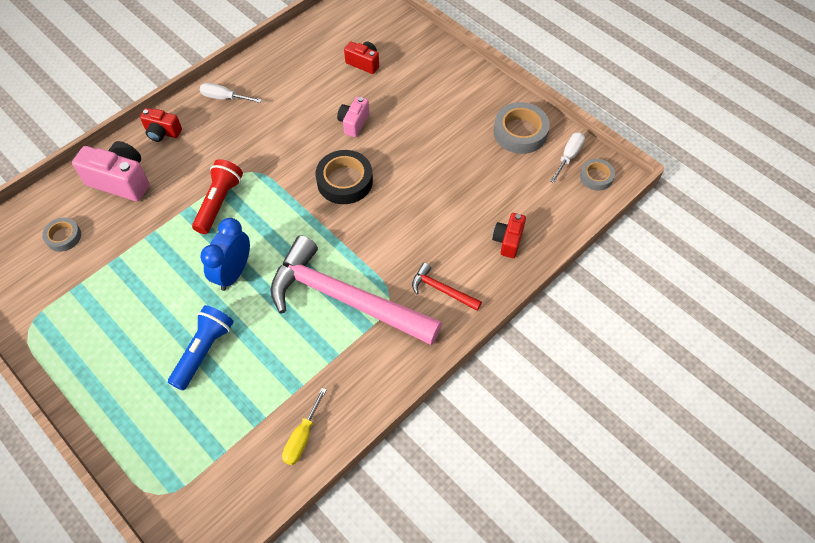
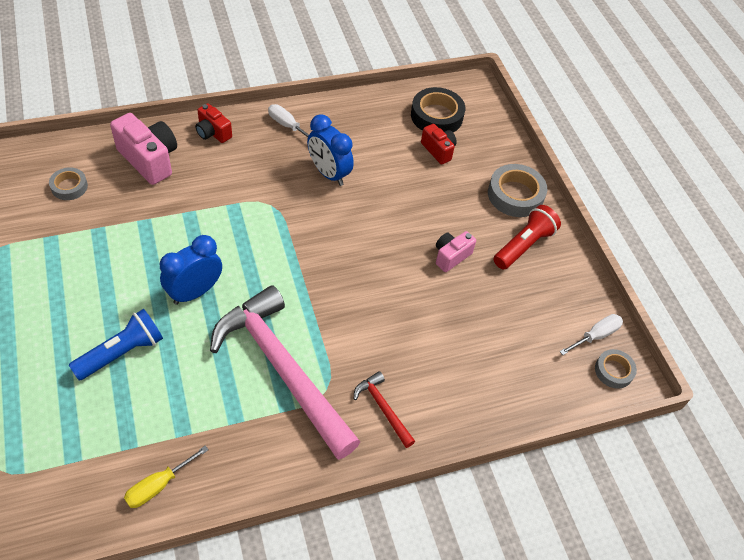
camera: 20 degrees right, 5 degrees down
red flashlight [192,159,243,234] -> red flashlight moved to [493,205,561,270]
black tape [316,150,373,204] -> black tape moved to [411,87,465,132]
pink camera [337,96,370,137] -> pink camera moved to [436,231,476,272]
red camera [492,213,526,258] -> none
grey tape [494,102,550,154] -> grey tape moved to [488,164,547,217]
none -> blue clock [307,114,354,186]

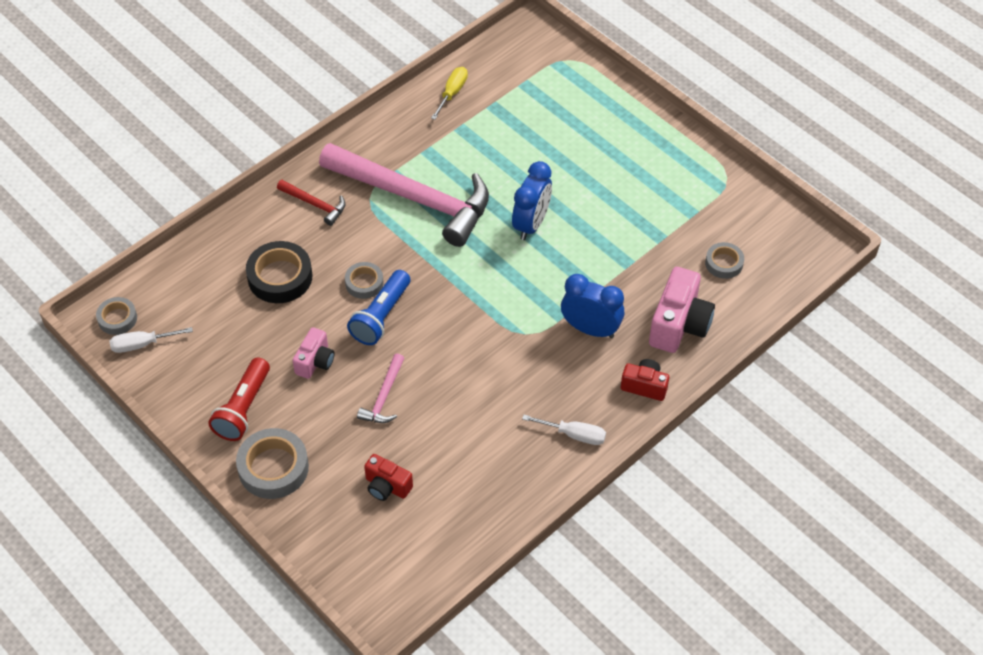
camera: 160 degrees right, 0 degrees up
blue flashlight [69,309,163,380] -> blue flashlight moved to [347,270,410,345]
pink camera [110,113,177,185] -> pink camera turned 90 degrees counterclockwise [649,267,715,353]
blue clock [307,114,354,186] -> blue clock moved to [561,274,624,338]
black tape [411,87,465,132] -> black tape moved to [246,241,312,303]
white screwdriver [559,314,623,355] -> white screwdriver turned 45 degrees clockwise [110,327,193,353]
none -> grey tape [345,262,383,299]
none -> pink hammer [357,354,405,423]

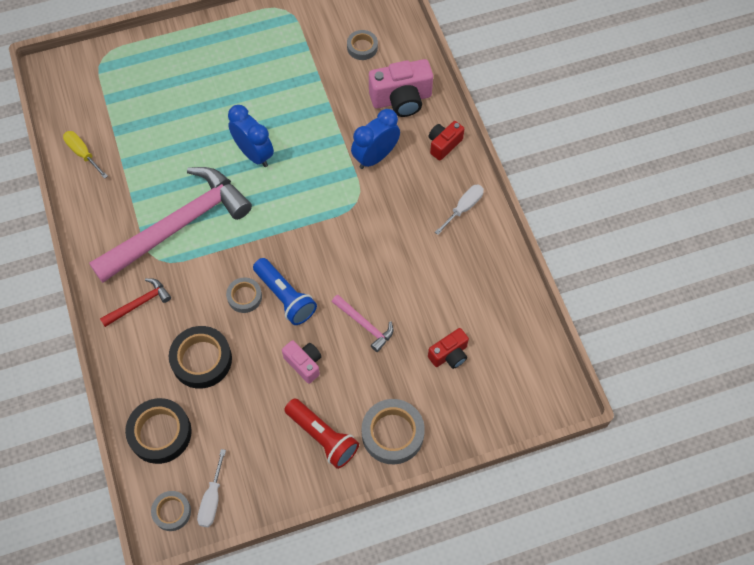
camera: 65 degrees left, 10 degrees up
pink camera [649,267,715,353] -> pink camera turned 120 degrees clockwise [369,59,433,117]
none -> black tape [125,398,192,464]

